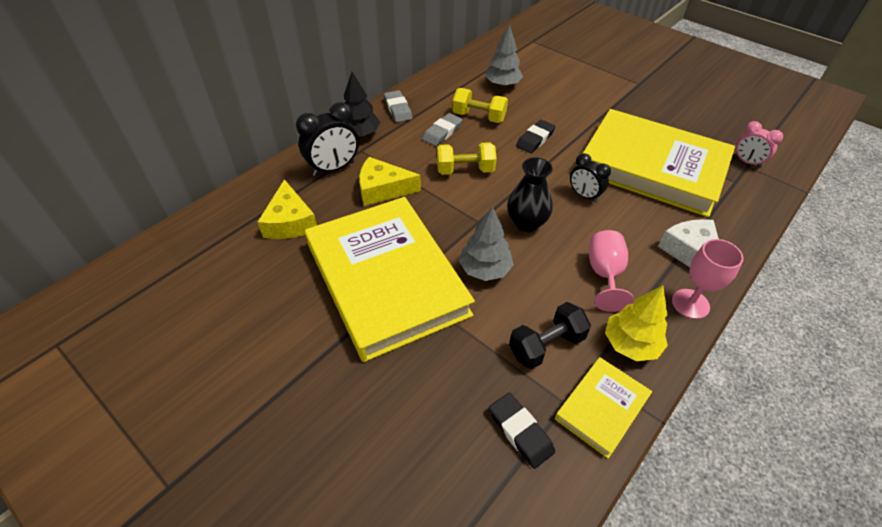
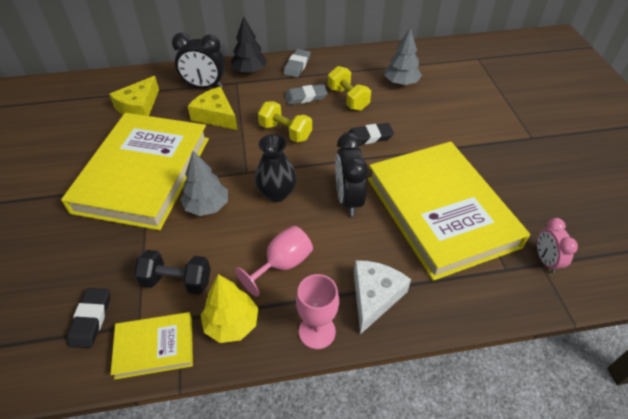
camera: 40 degrees right, 0 degrees up
black clock [570,153,611,203] -> black clock [335,133,368,216], size x1.58

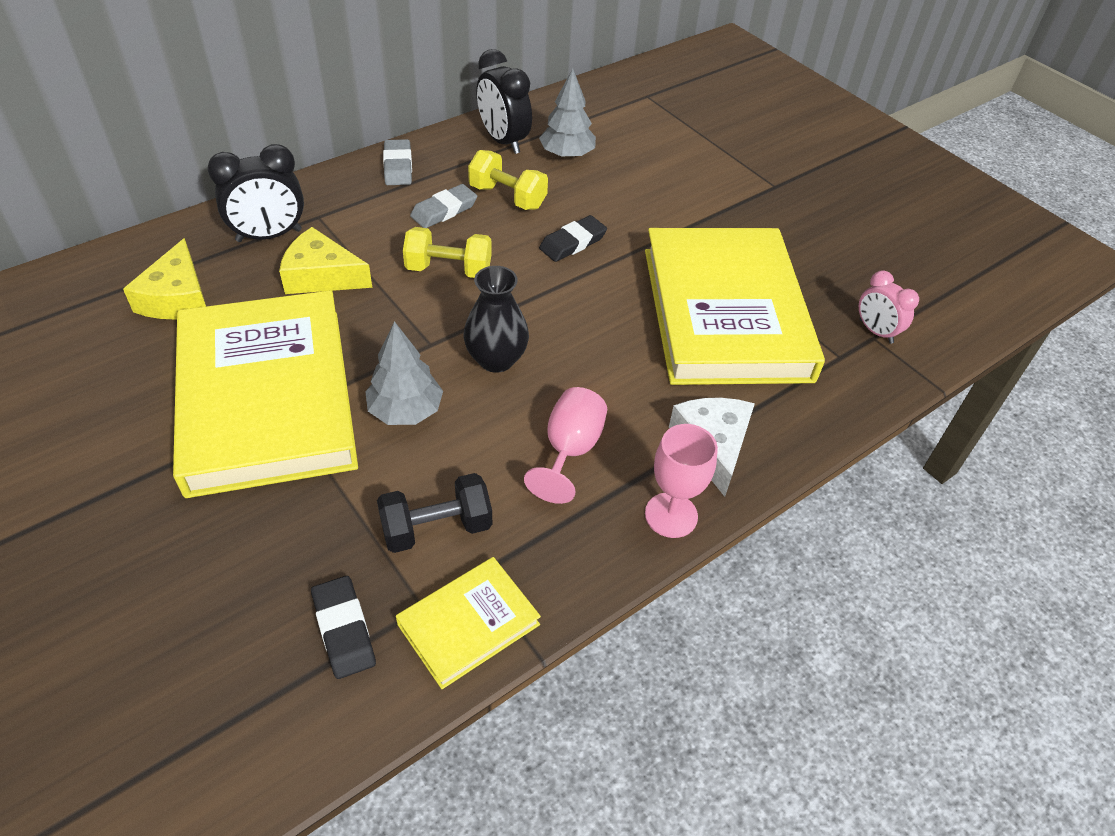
camera: 30 degrees left, 0 degrees up
yellow tree [201,274,258,343] -> none
black tree [231,16,267,74] -> none
black clock [335,133,368,216] -> black clock moved to [476,49,532,154]
yellow book [368,141,530,281] -> yellow book turned 45 degrees clockwise [645,228,825,385]

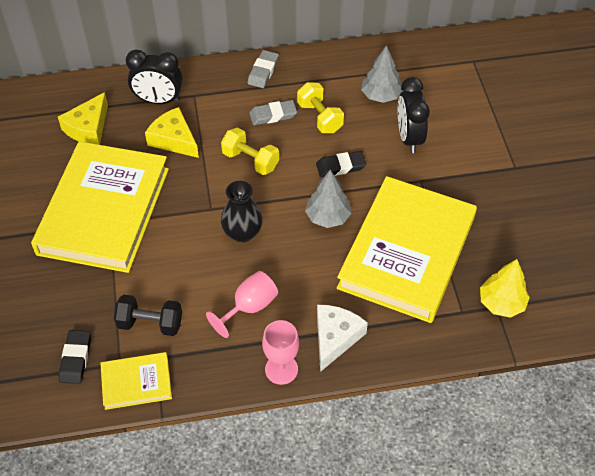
camera: 30 degrees right, 5 degrees up
grey tree [365,321,443,425] -> grey tree moved to [305,170,352,228]
black clock [476,49,532,154] -> black clock moved to [398,77,430,153]
pink clock [859,270,919,344] -> yellow tree [480,259,530,318]

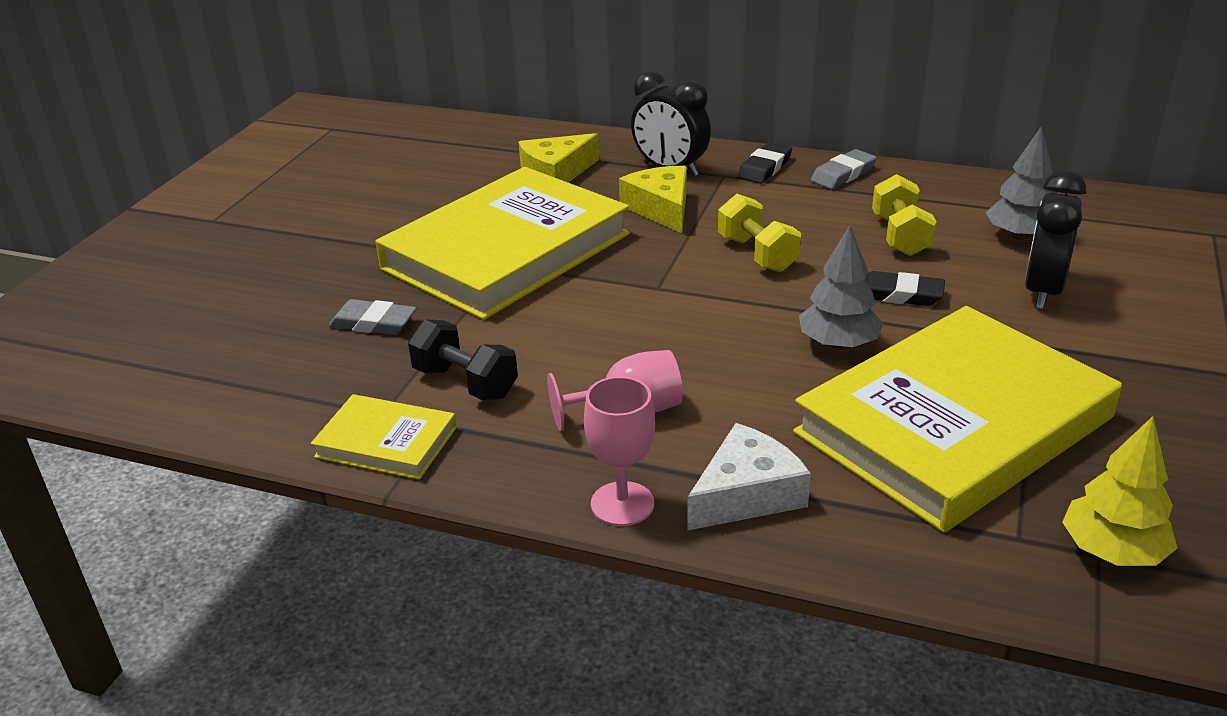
camera: 30 degrees right, 20 degrees down
black eraser [59,330,91,384] -> black eraser moved to [737,142,792,184]
black vase [221,181,263,243] -> none
grey eraser [249,100,297,125] -> grey eraser moved to [328,299,417,335]

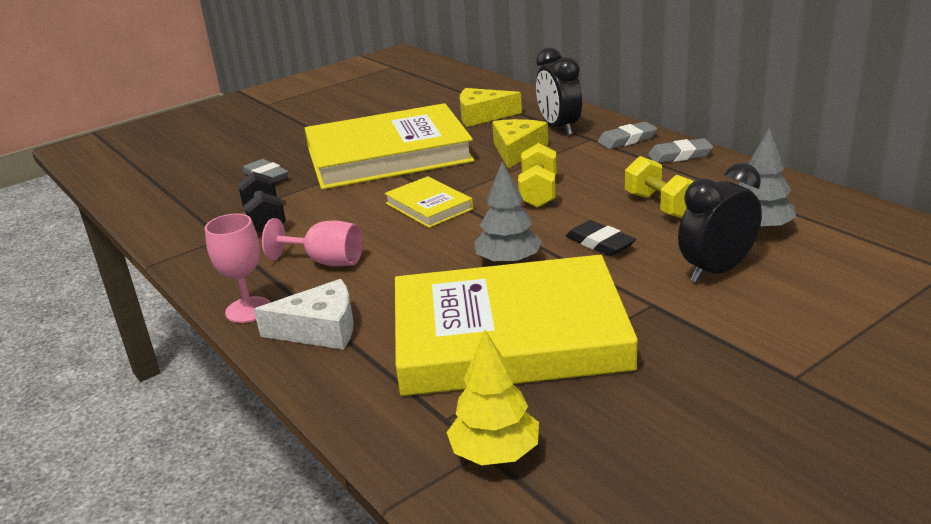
camera: 35 degrees right, 5 degrees down
yellow book [311,394,457,480] -> yellow book moved to [384,176,473,228]
black eraser [737,142,792,184] -> grey eraser [598,121,657,149]
yellow dumbbell [872,174,937,256] -> yellow dumbbell turned 60 degrees counterclockwise [625,156,694,218]

